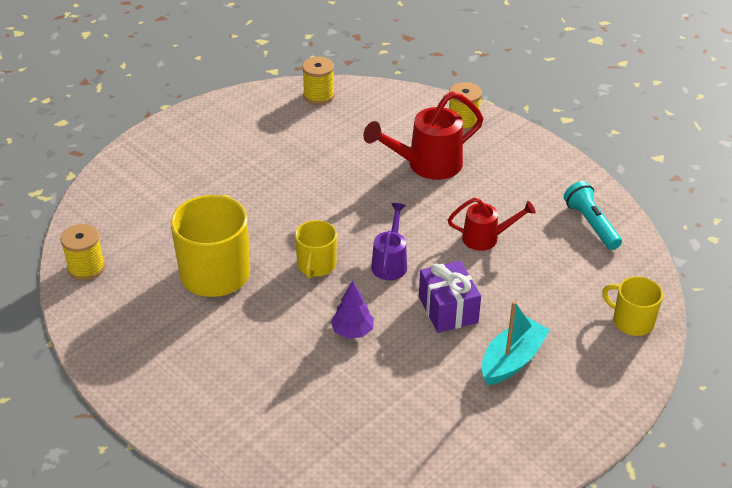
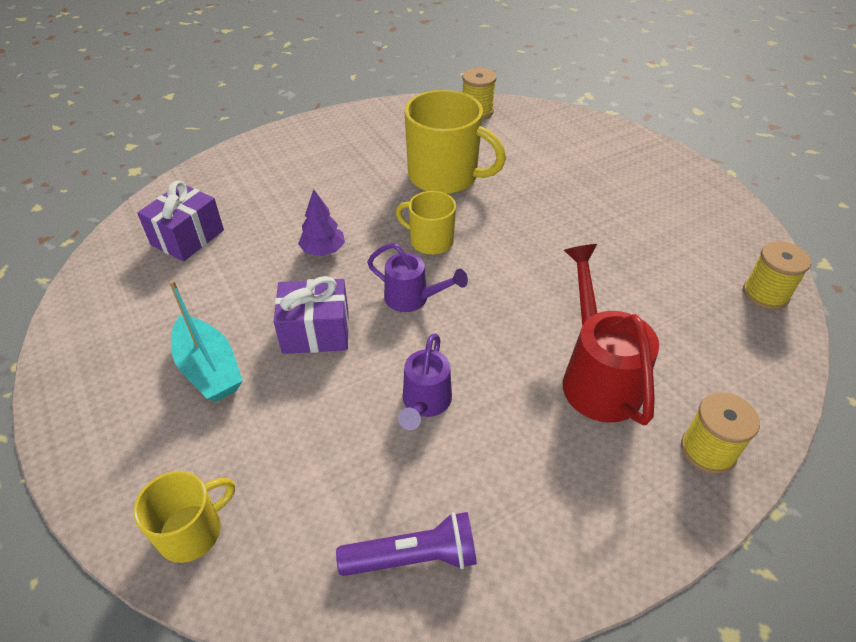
camera: 105 degrees right, 5 degrees up
red watering can [448,198,536,251] -> purple watering can [398,333,452,430]
turquoise flashlight [564,181,622,250] -> purple flashlight [336,512,477,576]
none -> purple gift [137,181,224,262]

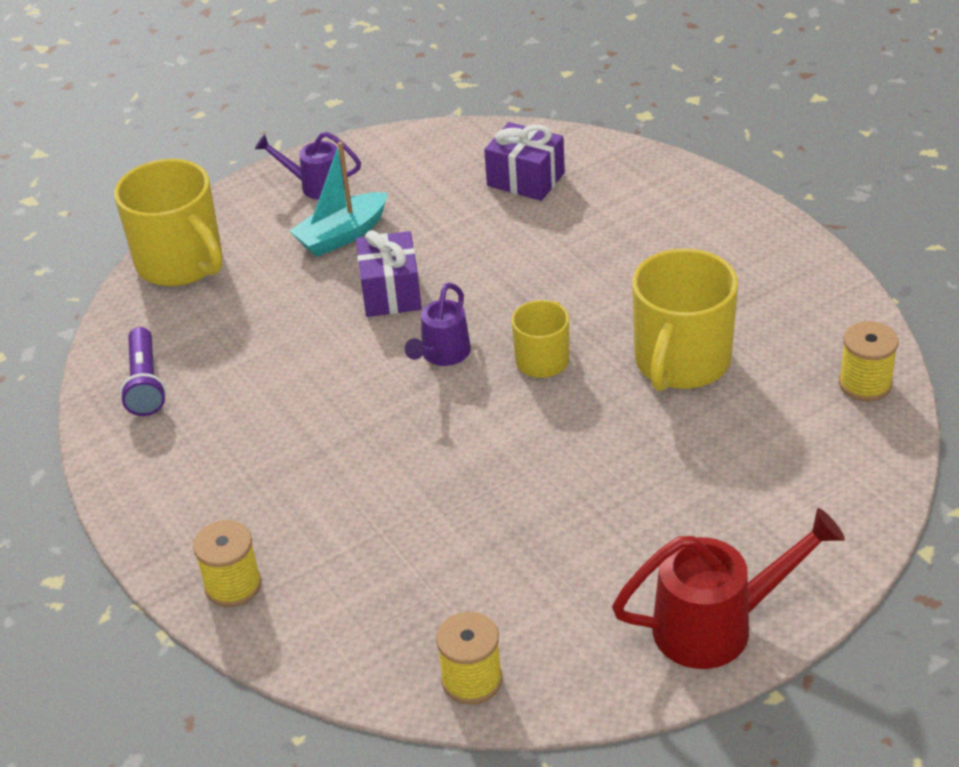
camera: 90 degrees right, 5 degrees down
yellow mug [133,471,235,563] -> yellow mug [114,159,222,286], size x1.78
purple tree [298,189,345,256] -> none
purple watering can [398,333,452,430] -> purple watering can moved to [255,132,361,200]
red watering can [563,244,659,426] -> red watering can moved to [612,508,845,669]

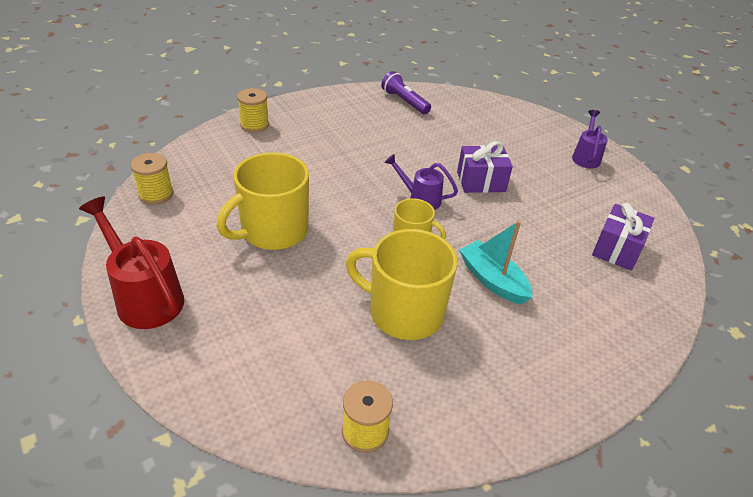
camera: 85 degrees right, 0 degrees up
yellow mug [114,159,222,286] -> yellow mug moved to [216,152,309,250]
purple flashlight [120,327,166,416] -> purple flashlight turned 60 degrees clockwise [381,71,431,114]
turquoise boat [290,142,388,257] -> turquoise boat moved to [459,220,533,305]
red watering can [612,508,845,669] -> red watering can turned 150 degrees clockwise [79,197,184,329]

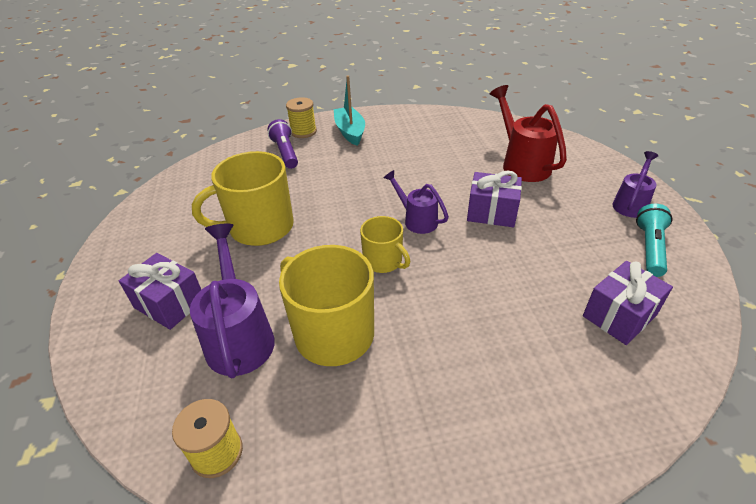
camera: 25 degrees right, 0 degrees up
red watering can [79,197,184,329] -> red watering can moved to [490,85,567,182]
yellow spool [130,153,173,205] -> none
purple flashlight [381,71,431,114] -> purple flashlight moved to [267,119,298,169]
turquoise boat [459,220,533,305] -> turquoise boat moved to [334,75,365,146]
none -> purple gift [119,253,201,330]
none -> purple watering can [190,223,275,379]
none -> turquoise flashlight [636,204,672,277]

